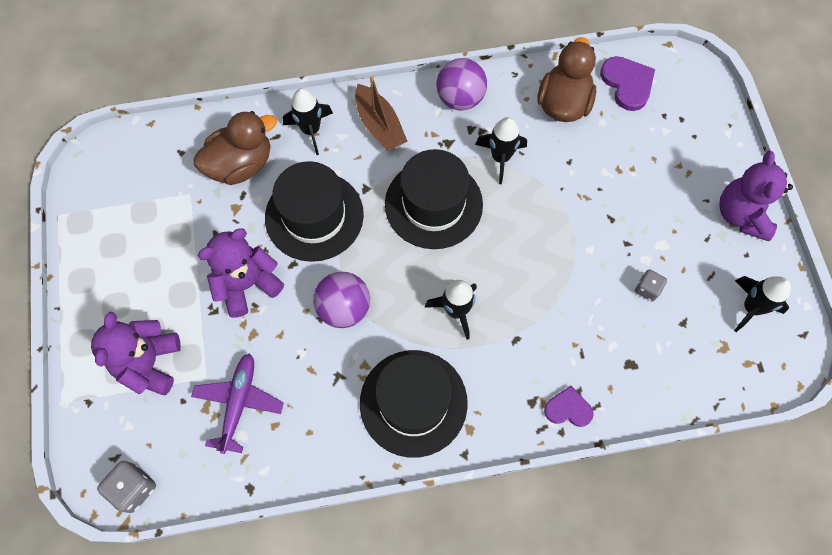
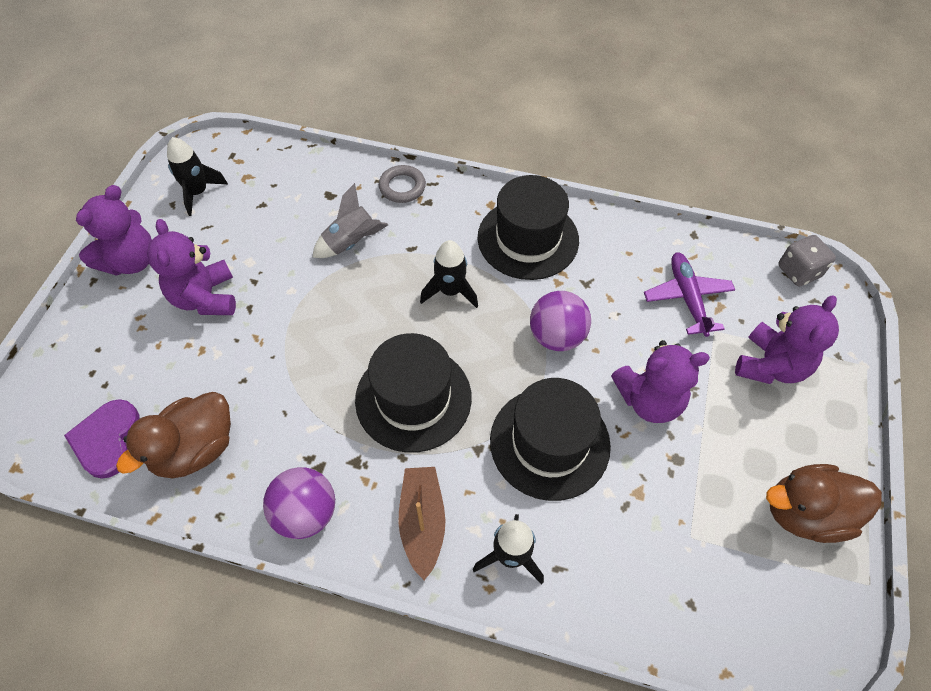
camera: 155 degrees left, 10 degrees down
purple plane [191,353,284,454] -> purple plane turned 135 degrees clockwise [644,253,735,337]
brown duck [193,111,277,185] -> brown duck moved to [766,464,882,543]
black rocket [475,117,527,184] -> none
purple heart [544,386,594,427] -> grey ring [379,165,426,203]
grey dice [635,269,667,301] -> none
none -> purple teddy bear [147,219,236,315]
none -> grey rocket [312,183,388,258]

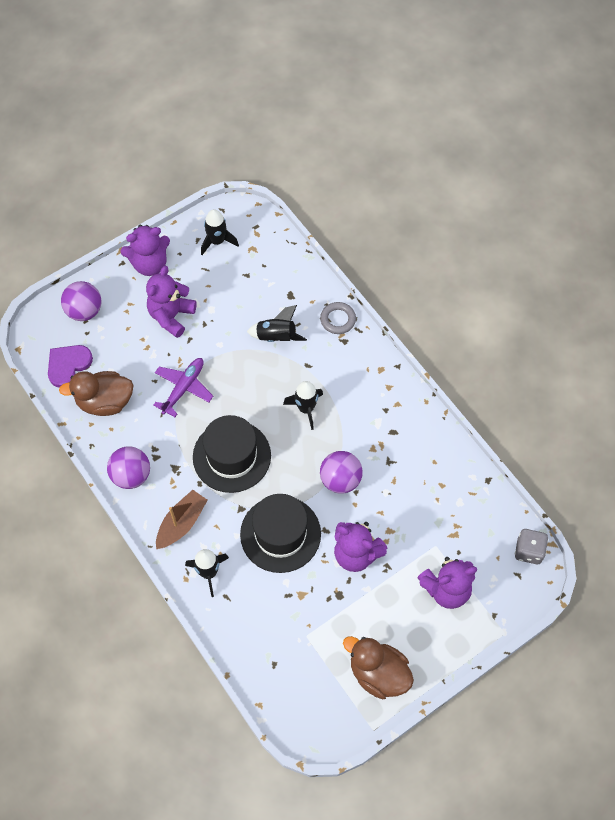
camera: 40 degrees right, 5 degrees up
grey rocket [312,183,388,258] -> black rocket [247,305,307,342]
black hat [478,175,579,280] -> none
purple plane [644,253,735,337] -> purple plane moved to [153,358,213,417]
none -> purple ball [61,281,102,321]

